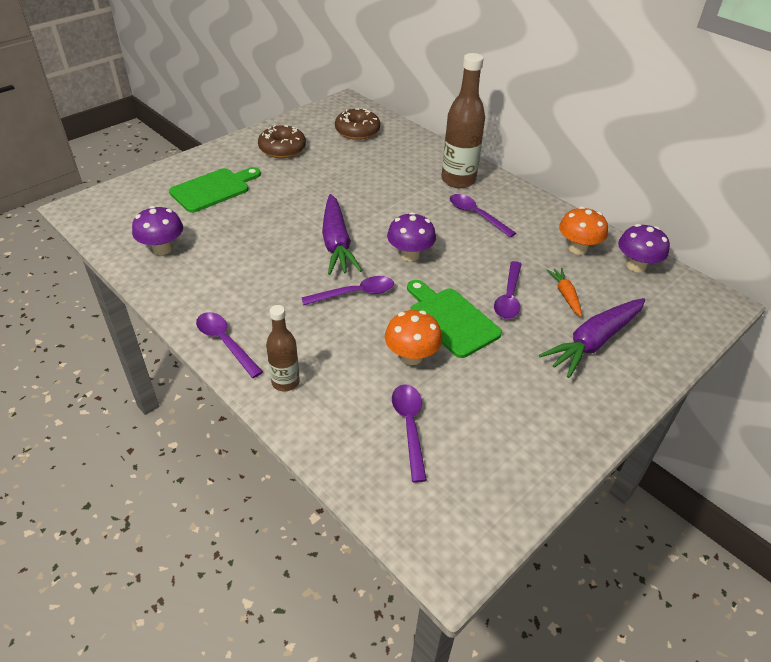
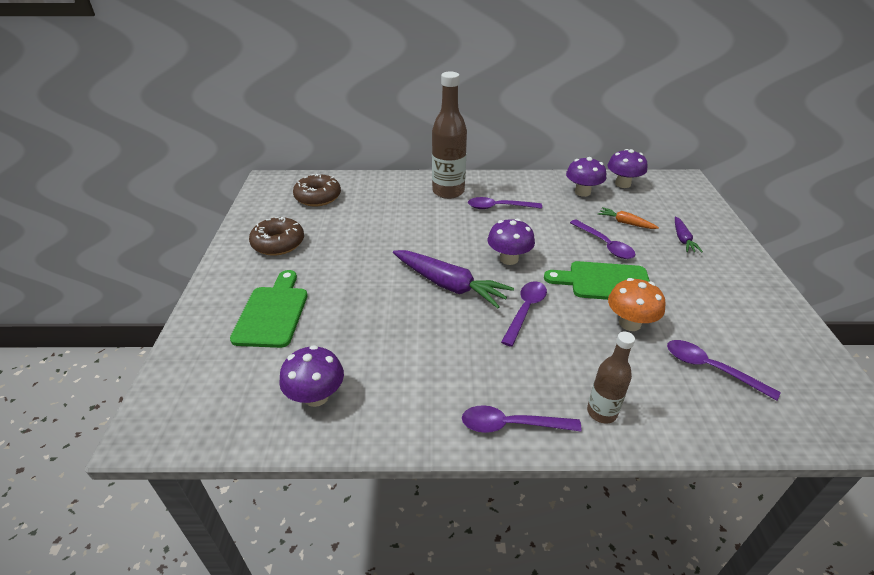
camera: 45 degrees left, 5 degrees down
purple carrot [539,298,645,378] -> purple carrot [675,216,703,252], size x0.52
orange mushroom [559,206,608,255] -> purple mushroom [566,157,607,197]

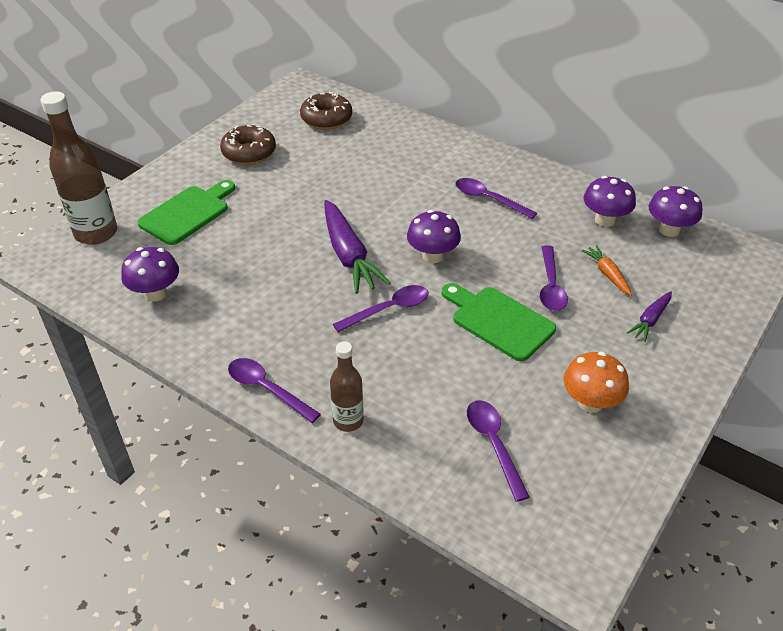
camera: 35 degrees right, 5 degrees up
brown bottle [432,72,467,199] -> brown bottle moved to [41,92,117,245]
orange mushroom [608,278,666,331] -> orange mushroom moved to [564,352,629,413]

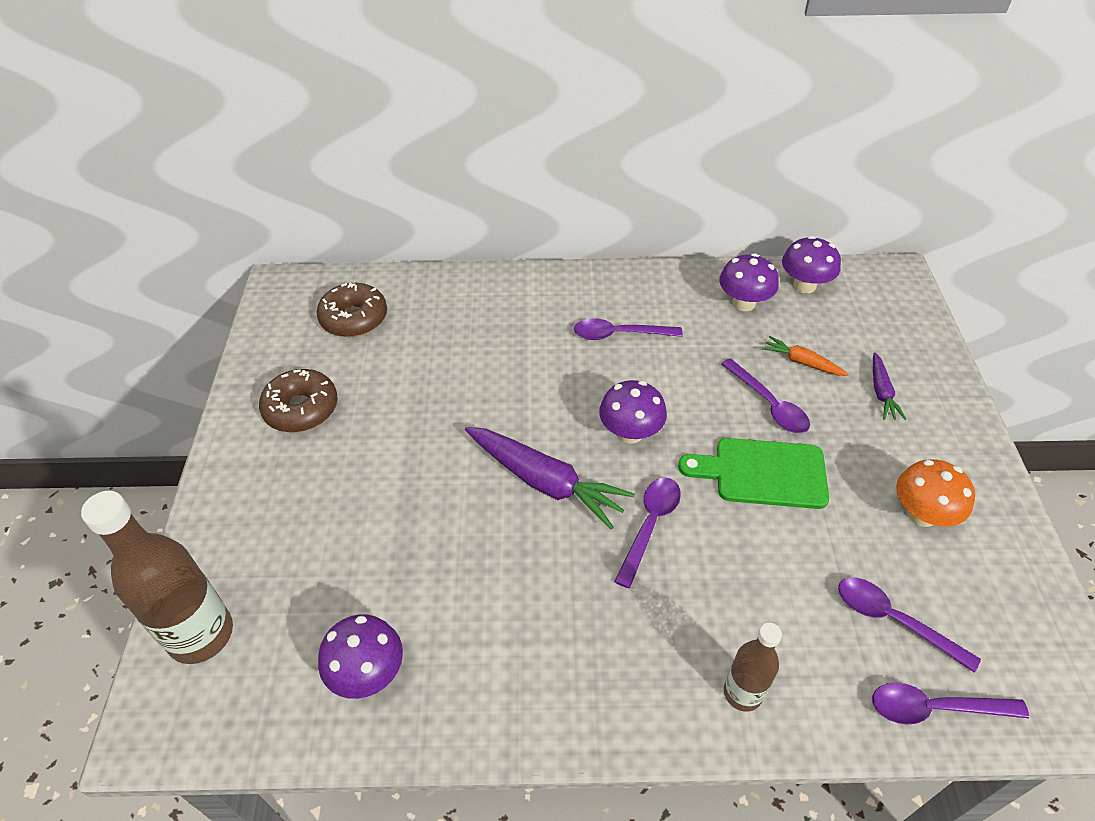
camera: 35 degrees left, 5 degrees up
green cutting board [137,180,235,245] -> none
purple spoon [228,358,321,423] -> purple spoon moved to [872,683,1029,725]

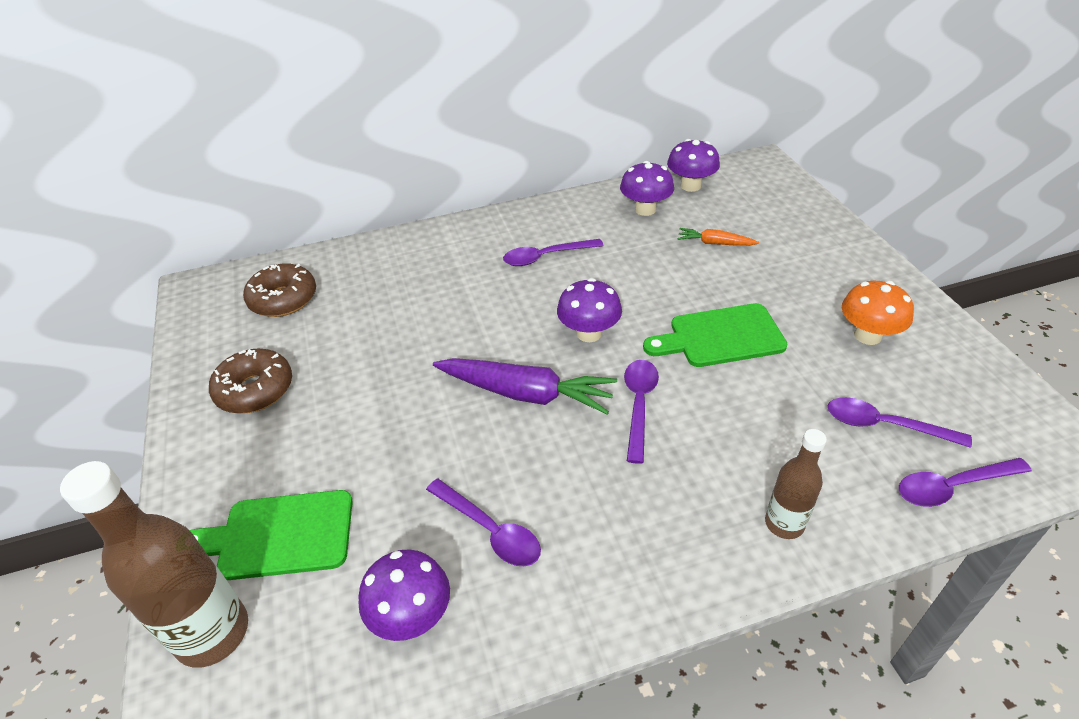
camera: 15 degrees left, 5 degrees down
purple spoon [721,358,810,433] -> purple spoon moved to [426,479,541,566]
purple carrot [873,352,906,420] -> none
none -> green cutting board [190,490,353,580]

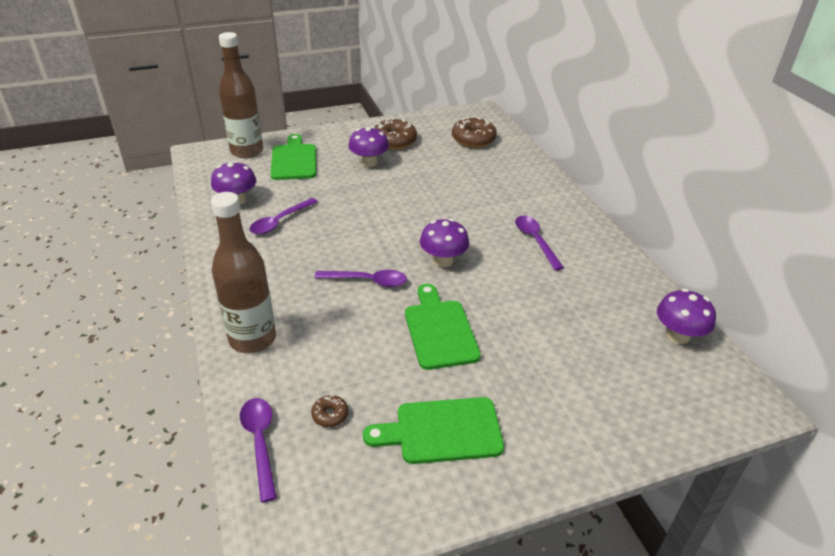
camera: 85 degrees right, 5 degrees down
purple carrot [433,358,617,414] -> none
purple mushroom [620,161,674,216] -> purple mushroom moved to [348,126,389,167]
orange carrot [678,228,759,246] -> none
brown bottle [765,429,827,539] -> brown bottle [211,192,276,353], size x1.75
purple spoon [828,397,972,448] -> brown donut [311,395,348,427]
orange mushroom [842,281,914,345] -> green cutting board [363,397,504,464]

